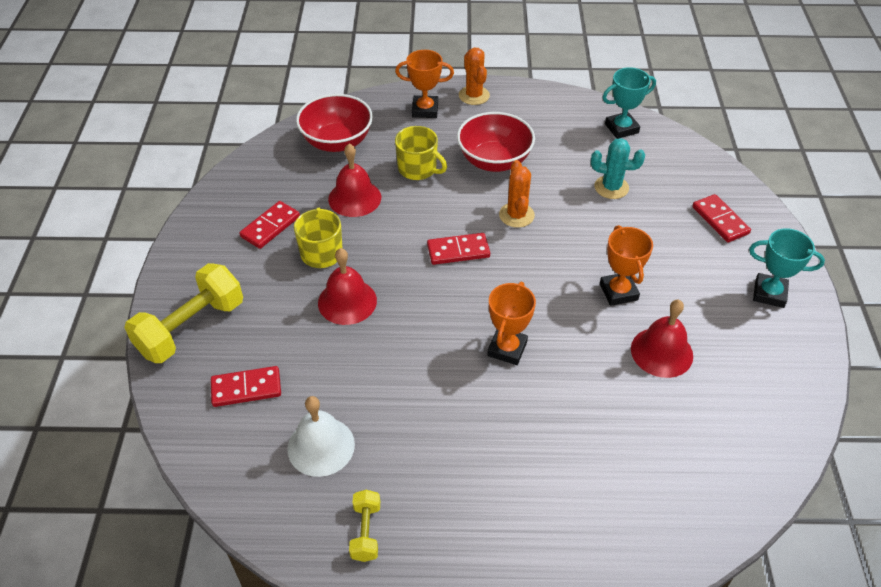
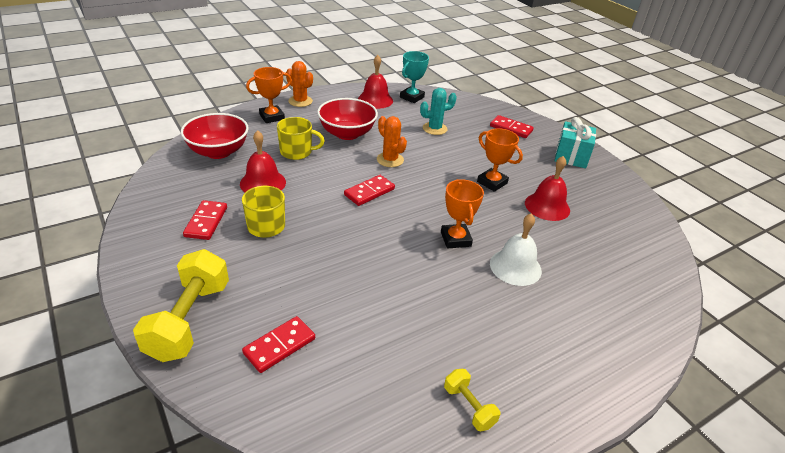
camera: 35 degrees left, 10 degrees down
white bell [287,396,355,477] -> white bell moved to [490,213,542,286]
red bell [318,248,377,325] -> red bell moved to [358,55,393,109]
turquoise trophy [749,228,825,308] -> turquoise gift [555,117,596,168]

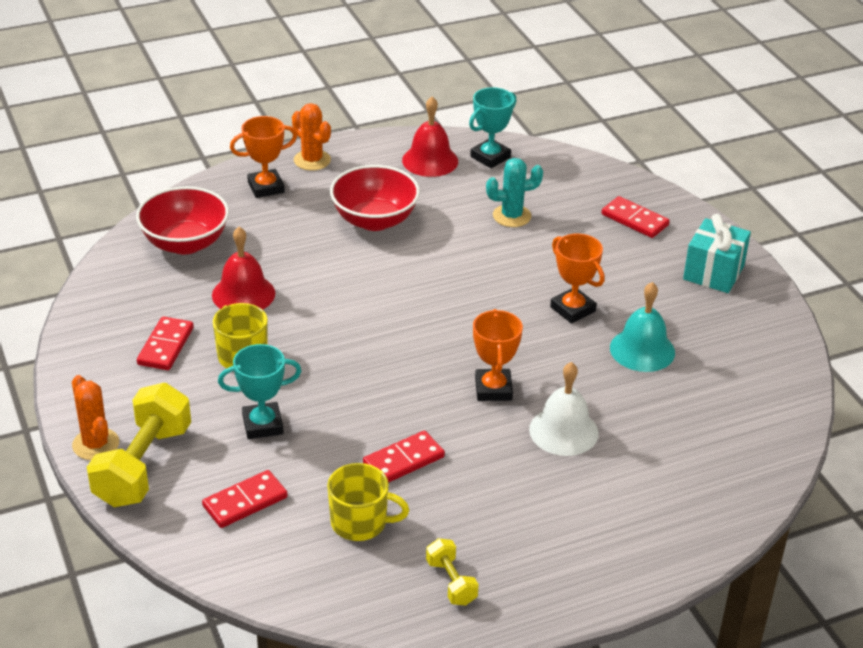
camera: 10 degrees right, 0 degrees up
yellow mug [277,117,325,160] -> yellow mug moved to [327,463,409,541]
red domino [344,175,395,206] -> red domino moved to [363,431,445,483]
orange cactus [377,116,407,167] -> orange cactus moved to [72,375,119,460]
red bell [525,156,570,221] -> turquoise bell [610,282,675,372]
none -> turquoise trophy [218,344,301,439]

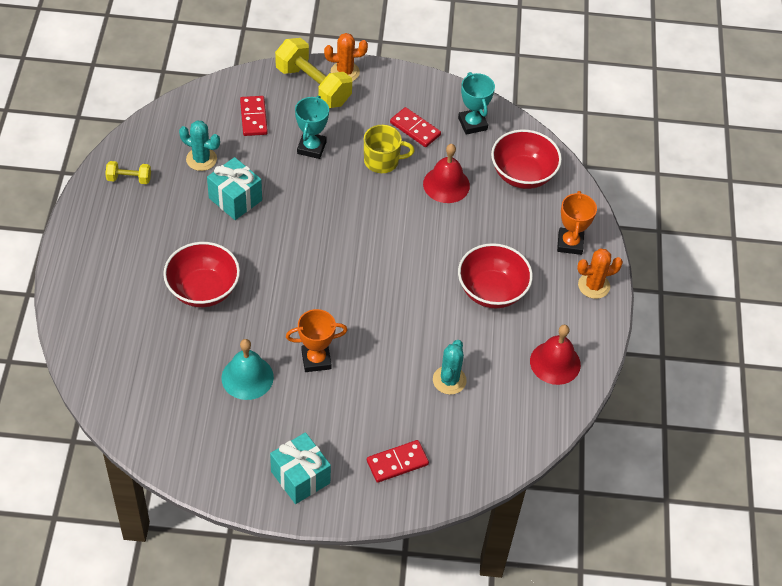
camera: 115 degrees right, 15 degrees up
yellow mug [327,463,409,541] -> turquoise cactus [179,120,220,171]
red domino [363,431,445,483] -> turquoise gift [207,157,262,220]
turquoise trophy [469,87,516,168] -> turquoise trophy moved to [458,72,495,135]
orange trophy [473,309,523,401] -> none
white bell [529,362,599,456] -> red bowl [163,242,240,307]

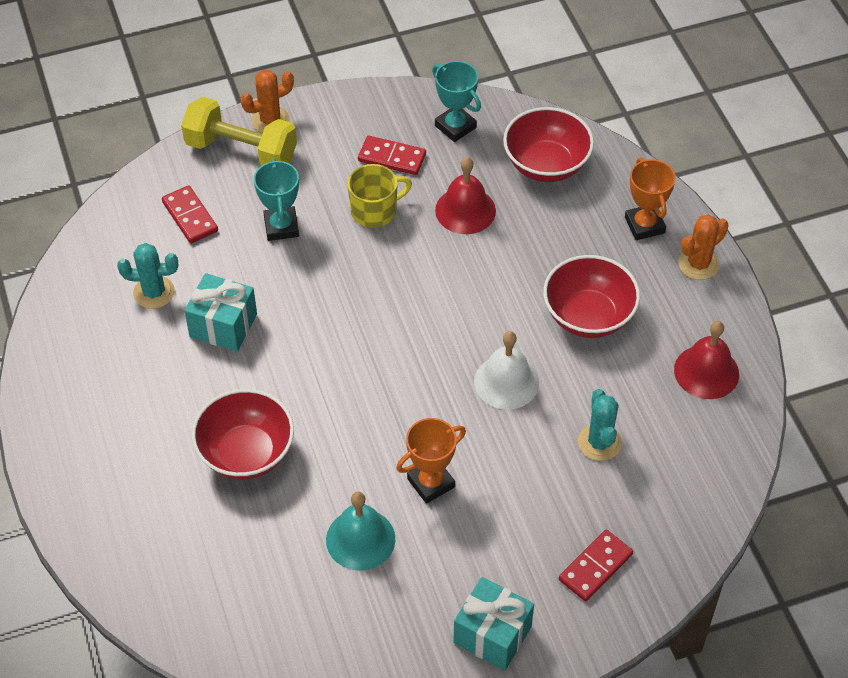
camera: 20 degrees left, 0 degrees up
yellow dumbbell [105,161,151,184] -> none
none -> white bell [474,331,539,410]

